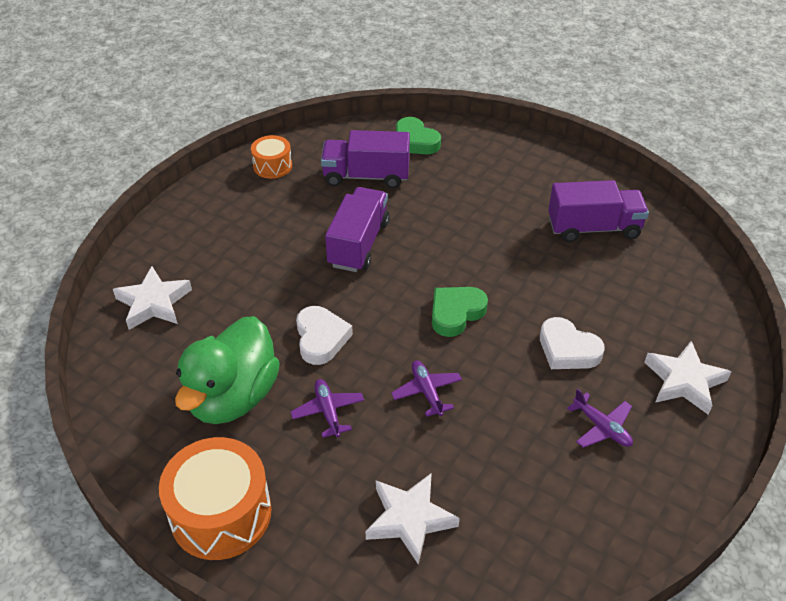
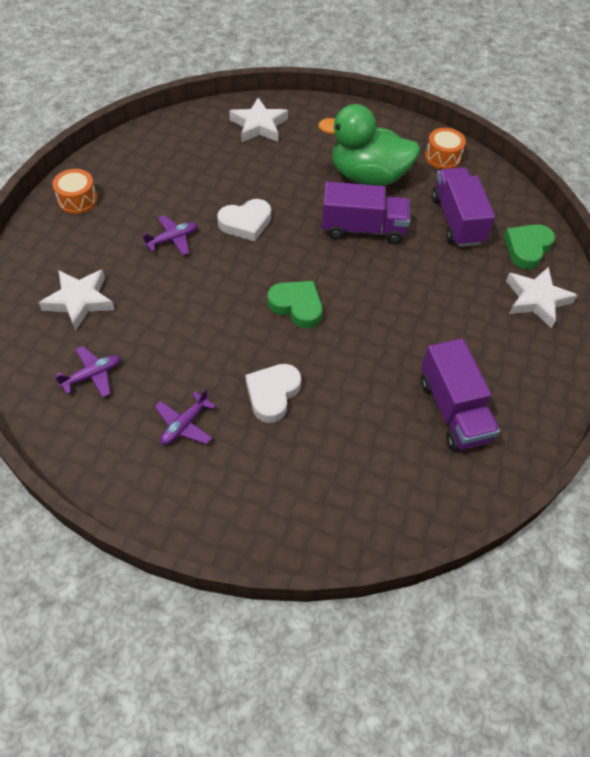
camera: 75 degrees right, 10 degrees up
orange drum [159,437,271,560] -> orange drum [53,169,97,214], size x0.55
green duck [175,316,280,424] -> green duck moved to [318,104,421,186]
purple plane [391,360,462,417] -> purple plane moved to [55,346,121,398]
white star [644,341,732,415] -> white star moved to [506,267,577,328]

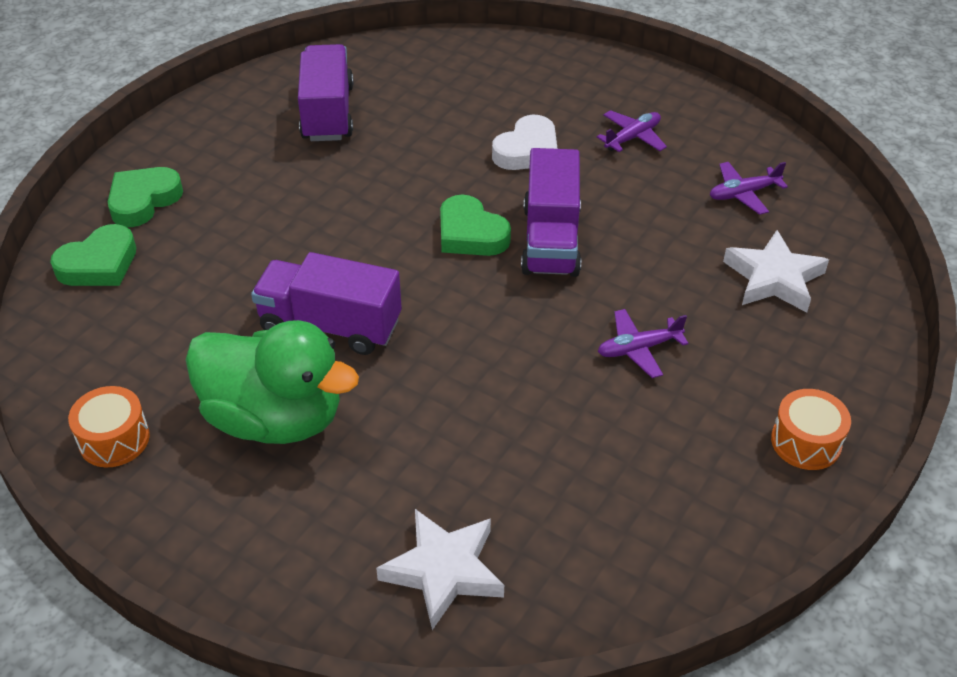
camera: 165 degrees left, 10 degrees down
white heart [217,199,271,241] -> none
purple truck [431,167,495,247] -> purple truck moved to [521,148,581,277]
white star [506,267,577,328] -> green heart [108,167,183,227]

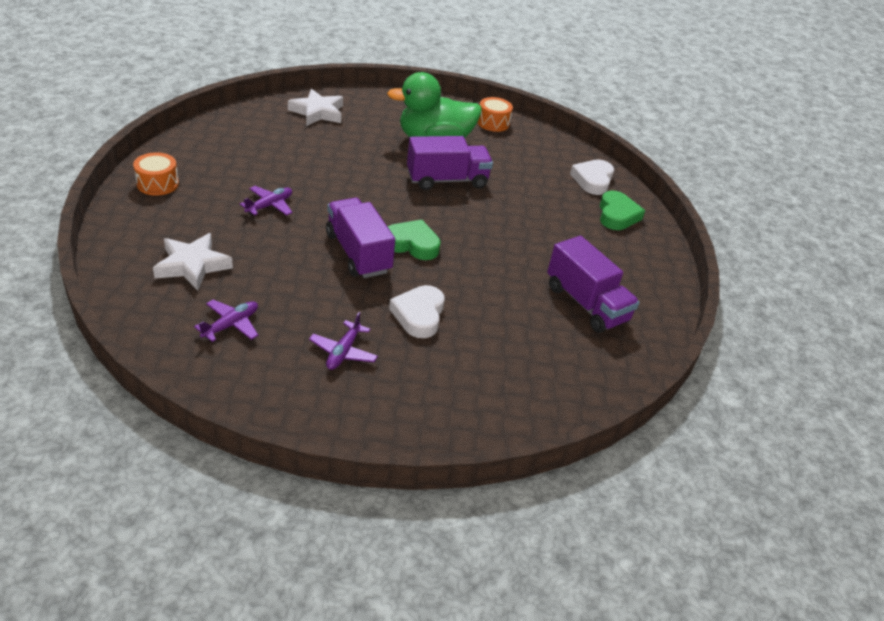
camera: 145 degrees right, 5 degrees down
green heart [50,224,136,286] -> white heart [570,160,614,195]

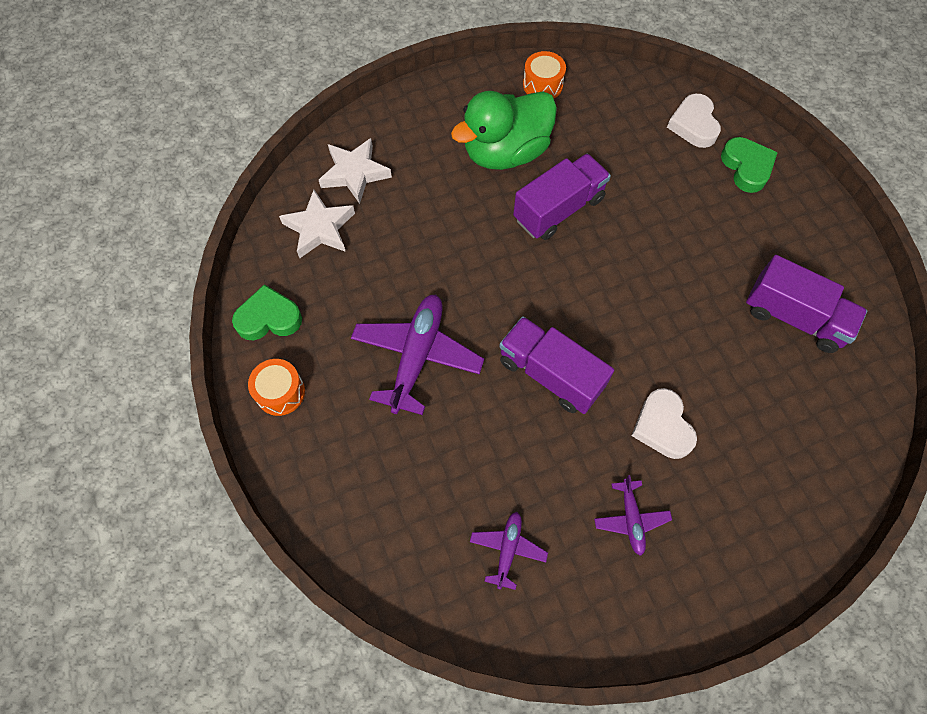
camera: 20 degrees left, 25 degrees up
white star [153,233,233,291] -> white star moved to [279,190,355,258]
purple plane [240,186,292,216] -> purple plane [351,295,484,415], size x1.91
green heart [387,220,441,260] -> green heart moved to [232,284,302,340]

